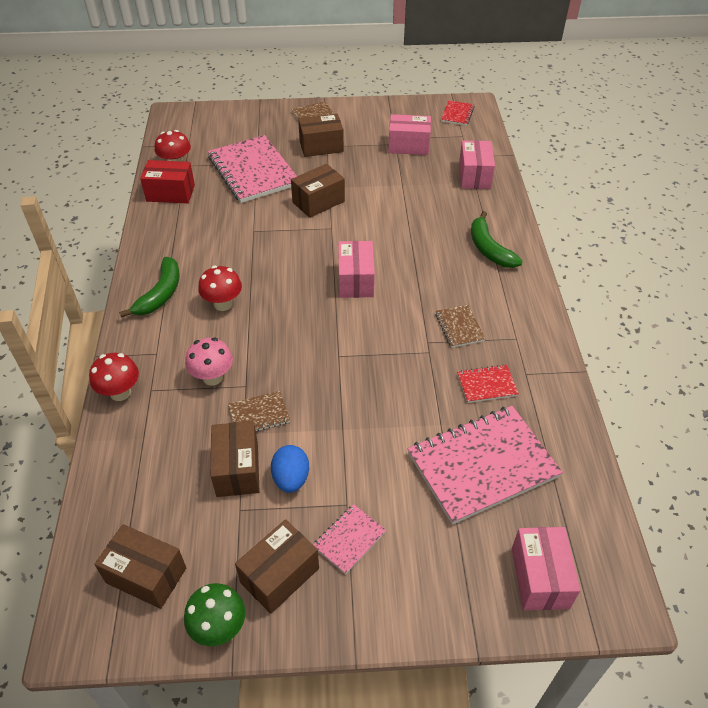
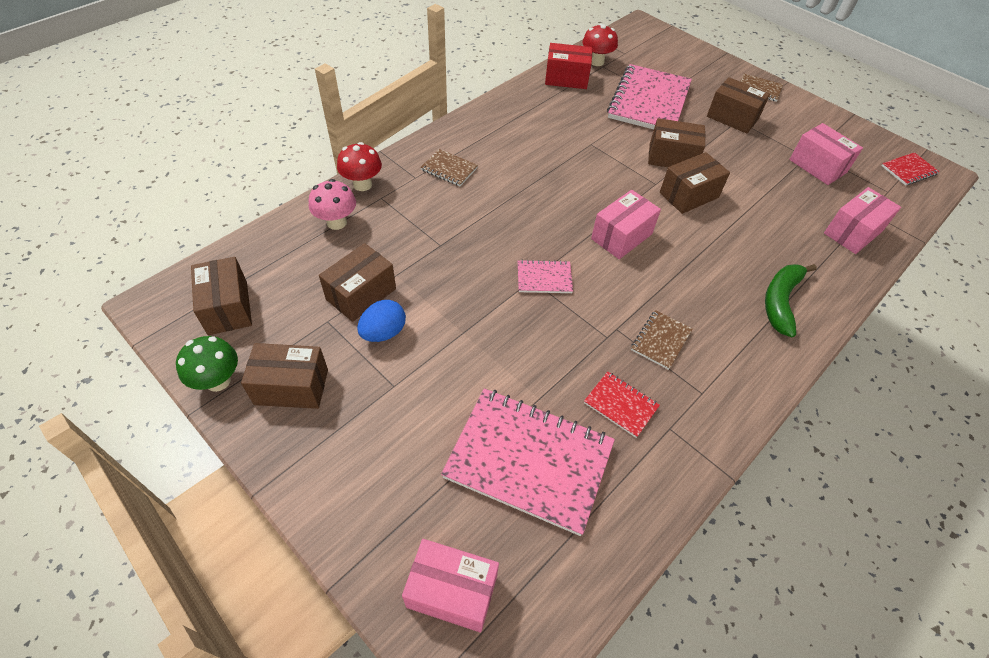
camera: 45 degrees right, 5 degrees up
green banana [119,257,180,318] -> none
red box [140,160,195,203] -> red box turned 45 degrees counterclockwise [545,43,592,89]
pink mushroom [185,338,233,386] -> pink mushroom moved to [309,179,356,230]
red mushroom [198,266,242,311] -> none
brown notebook [228,391,290,431] -> brown notebook moved to [420,149,478,186]
pink notebook [313,504,386,574] -> pink notebook moved to [518,260,573,293]
pink box [512,527,580,610] -> pink box turned 60 degrees clockwise [402,539,499,632]
none -> brown box [660,152,730,214]

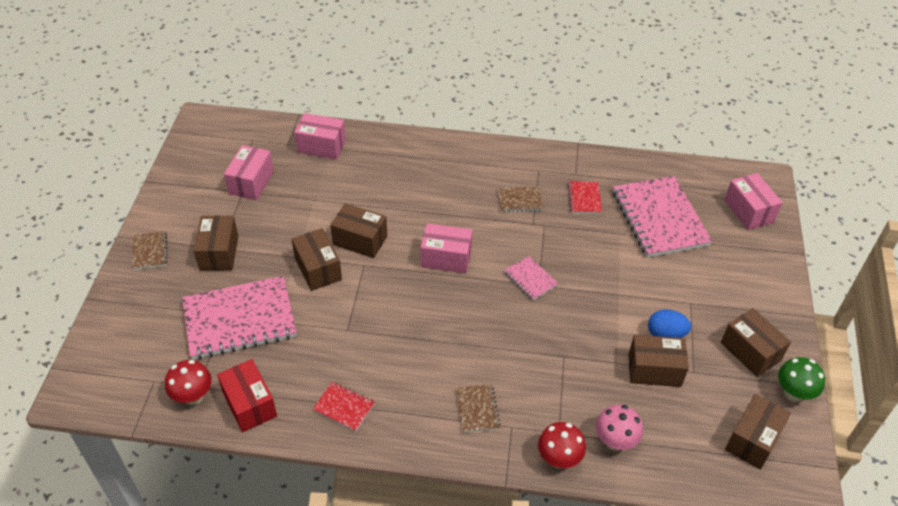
camera: 125 degrees left, 5 degrees down
green banana [765,264,817,337] -> none
red notebook [882,152,940,186] -> red notebook moved to [313,382,375,432]

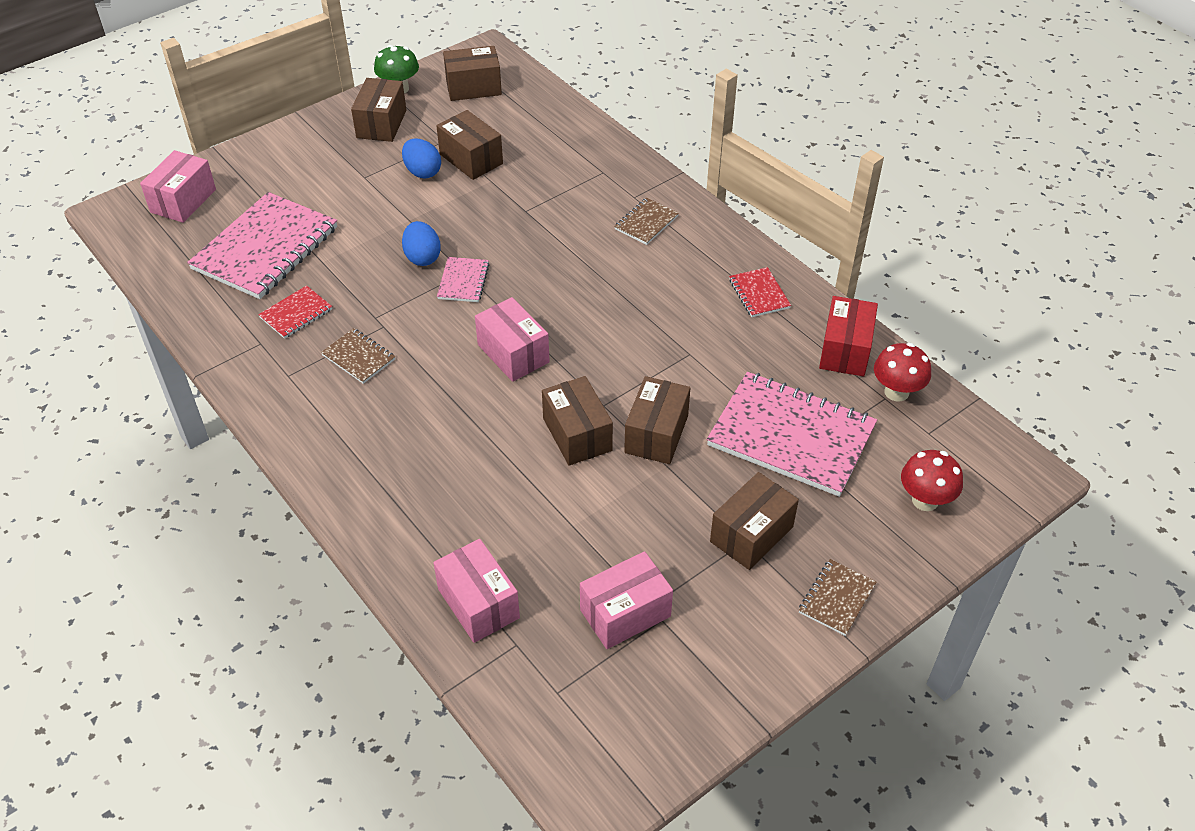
camera: 135 degrees left, 0 degrees up
red mushroom [538,422,586,469] -> red mushroom moved to [901,450,963,511]
pink mushroom [596,405,643,451] -> none
none -> blue egg [402,221,441,266]

